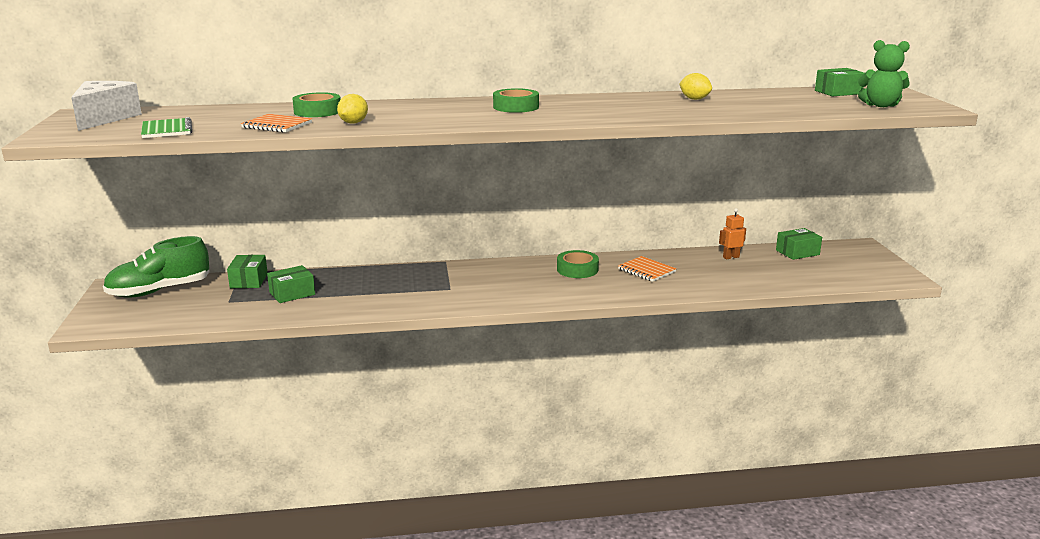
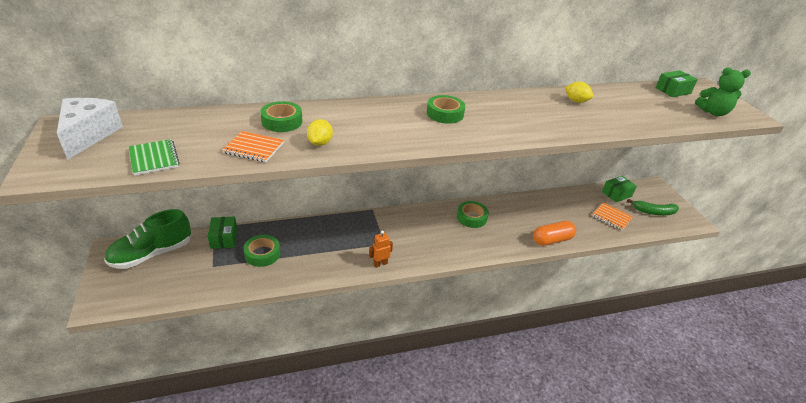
camera: 10 degrees left, 15 degrees up
green box [267,265,315,303] -> green tape [243,235,280,267]
orange notebook [618,256,676,282] -> orange notebook moved to [592,203,633,231]
orange robot [719,208,746,259] -> orange robot moved to [369,231,393,268]
none -> orange capsule [533,221,576,246]
none -> green banana [627,199,679,215]

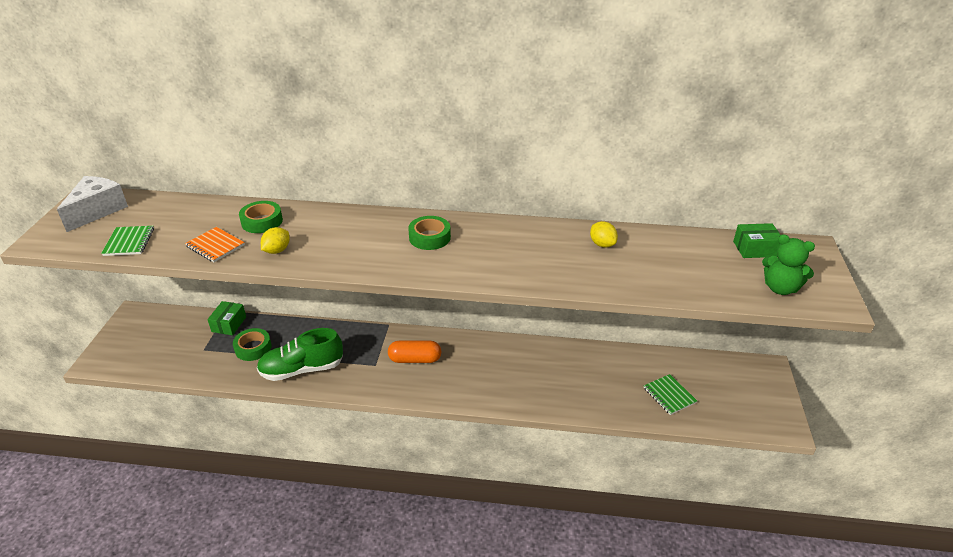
camera: 25 degrees right, 0 degrees up
green shoe [104,209,191,269] -> green shoe moved to [257,328,343,381]
orange robot [369,231,393,268] -> none
green tape [457,201,489,228] -> none
orange capsule [533,221,576,246] -> orange capsule moved to [388,341,442,363]
orange notebook [592,203,633,231] -> green notebook [644,374,697,415]
green box [602,176,637,202] -> none
green banana [627,199,679,215] -> none

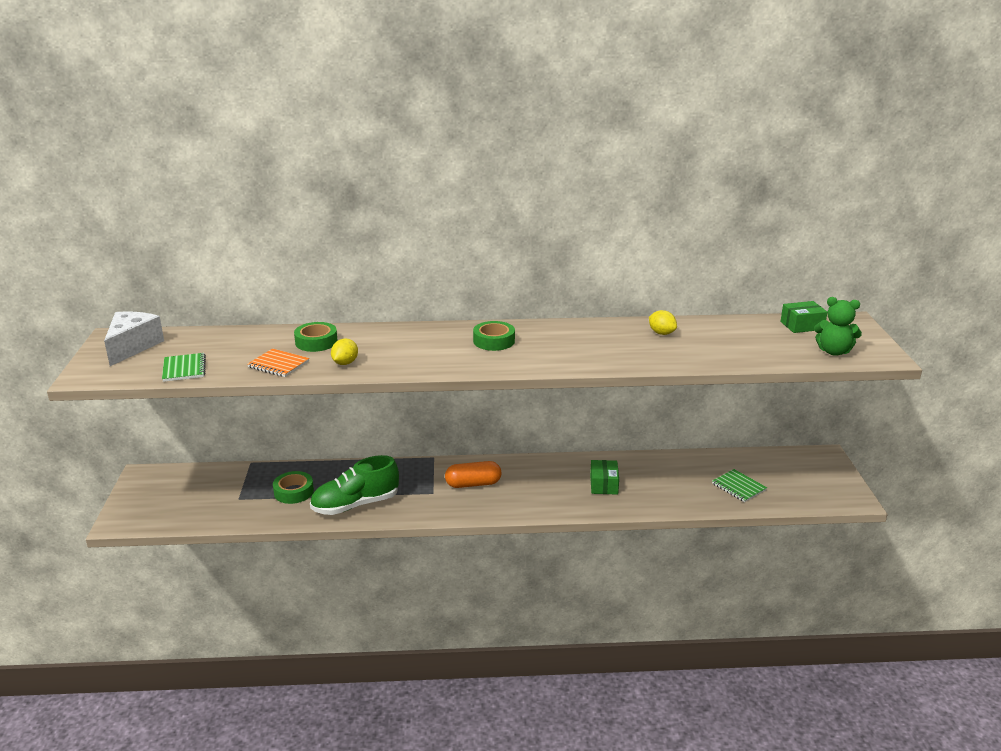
camera: 10 degrees left, 10 degrees down
green box [207,301,246,335] -> green box moved to [590,460,619,495]

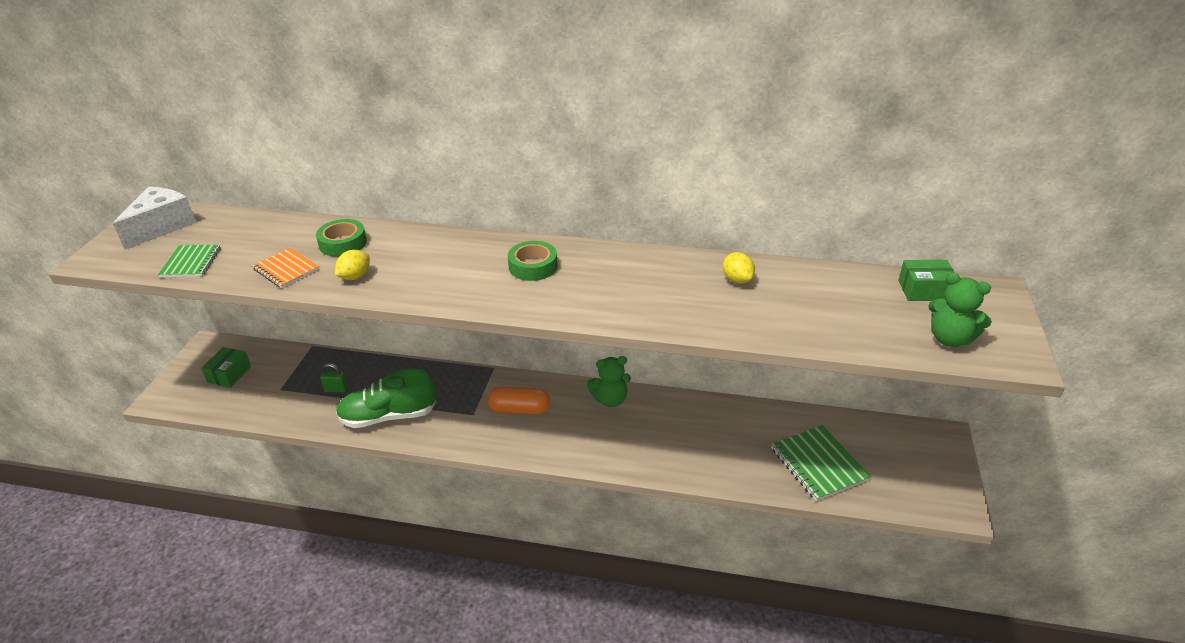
camera: 15 degrees right, 10 degrees up
green tape [273,471,314,504] -> green padlock [320,363,348,393]
green box [590,460,619,495] -> green box moved to [201,347,251,388]
green notebook [712,469,767,502] -> green notebook [771,425,871,501], size x1.55
none -> green teddy bear [587,356,631,407]

